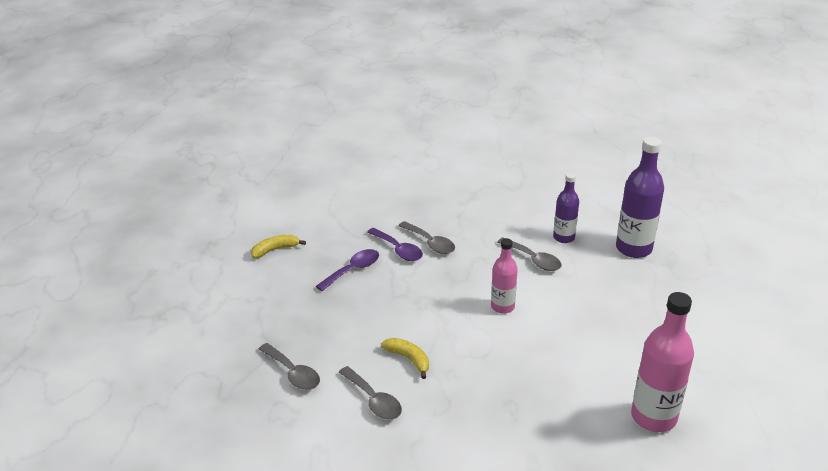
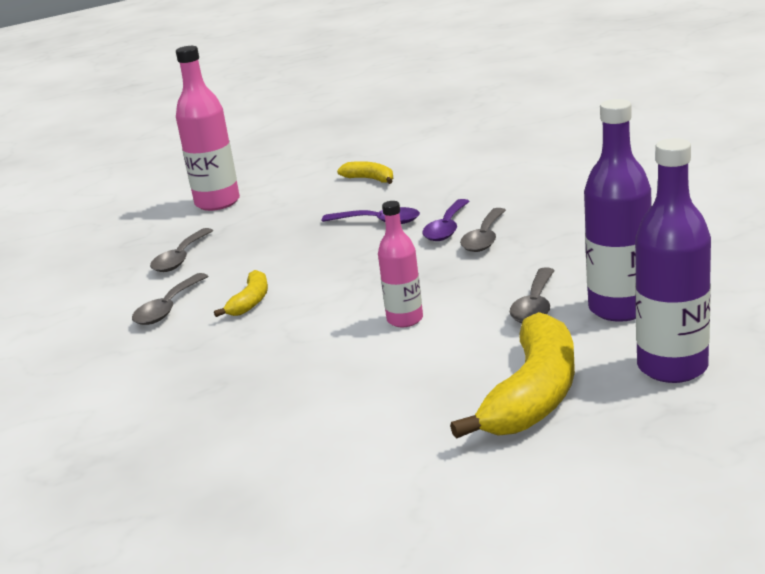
camera: 65 degrees right, 10 degrees down
purple bottle [553,173,579,243] -> purple bottle [584,99,651,322], size x1.64
pink bottle [631,292,694,432] -> pink bottle moved to [176,46,240,211]
none -> yellow banana [450,312,575,439]

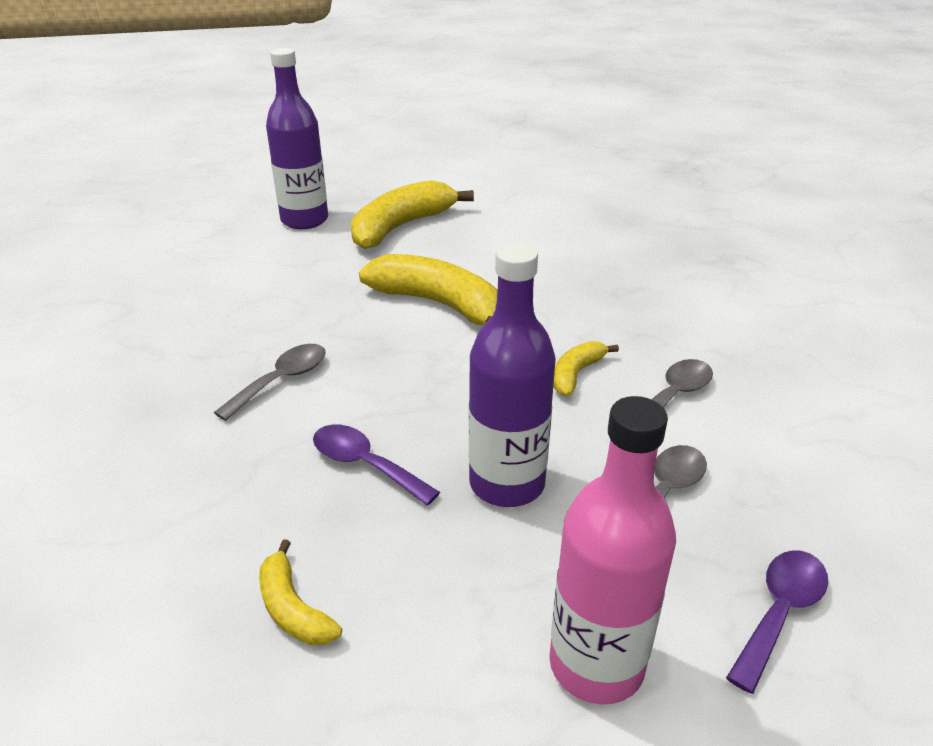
camera: 165 degrees left, 10 degrees up
pink bottle [378,201,423,327] -> yellow banana [359,254,498,325]
purple spoon [422,199,470,241] -> purple spoon moved to [726,550,828,694]
grey spoon [510,268,555,323] -> none
purple bottle [584,99,651,322] -> purple bottle moved to [469,243,556,507]

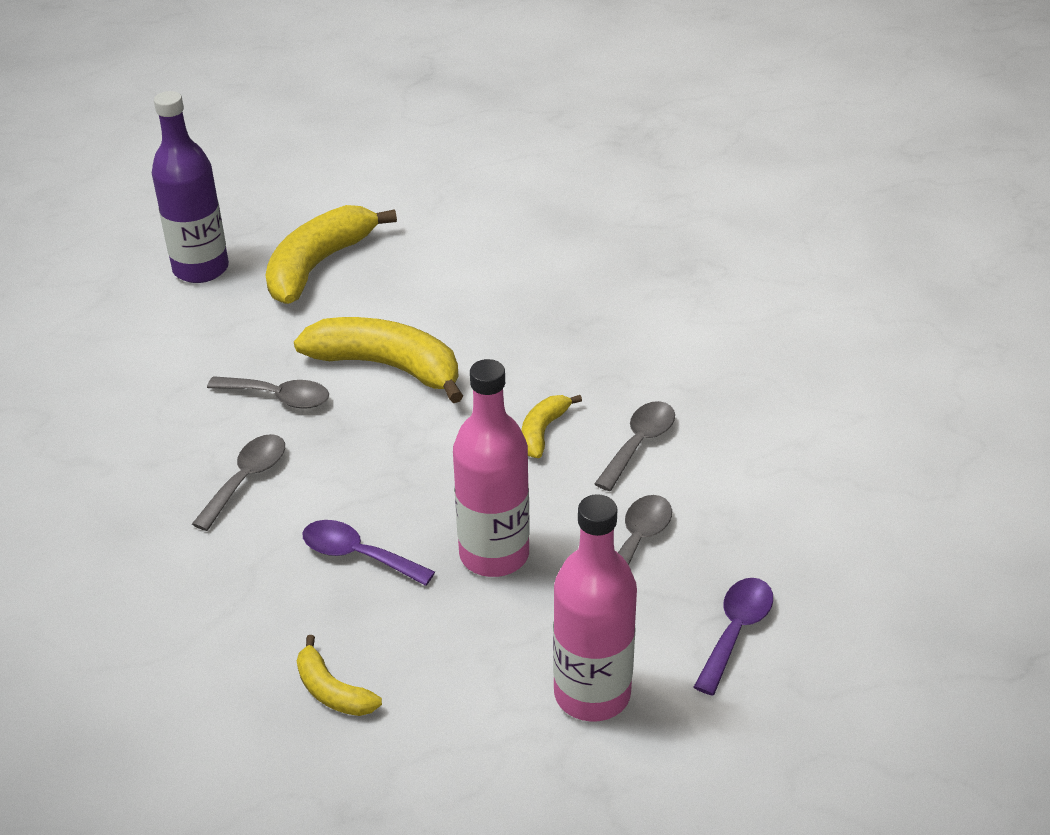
camera: 10 degrees left, 5 degrees up
purple bottle [469,243,556,507] -> pink bottle [453,359,530,577]
none -> grey spoon [207,376,329,409]

